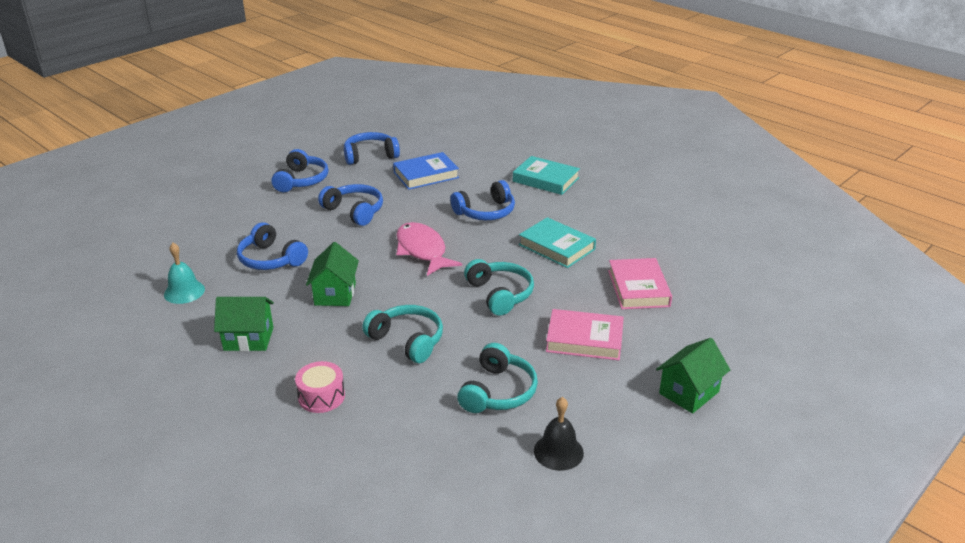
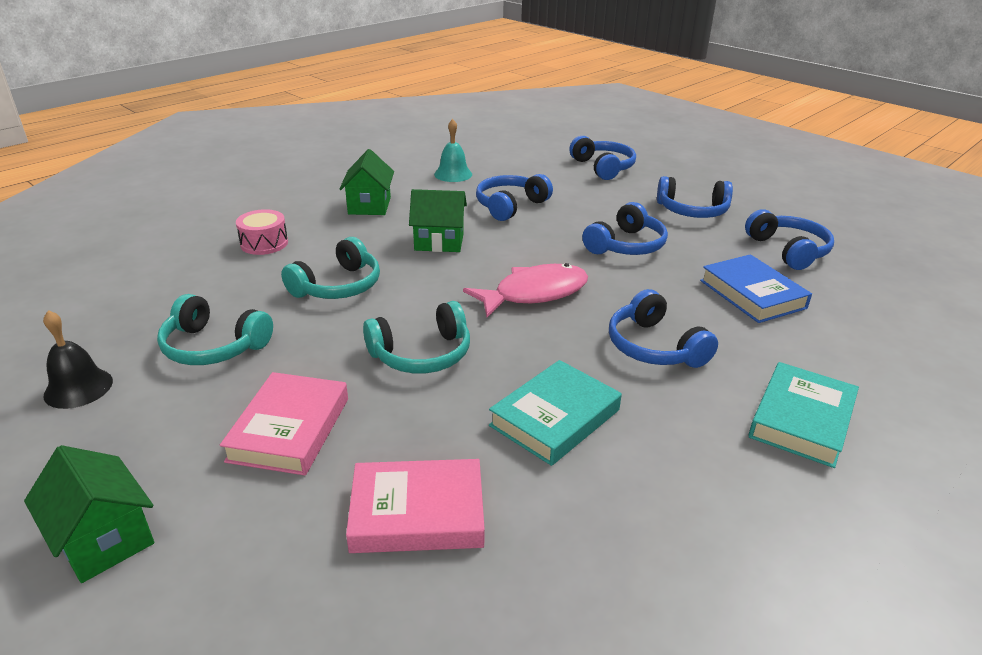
camera: 90 degrees right, 0 degrees up
none -> blue headphones [569,136,636,180]

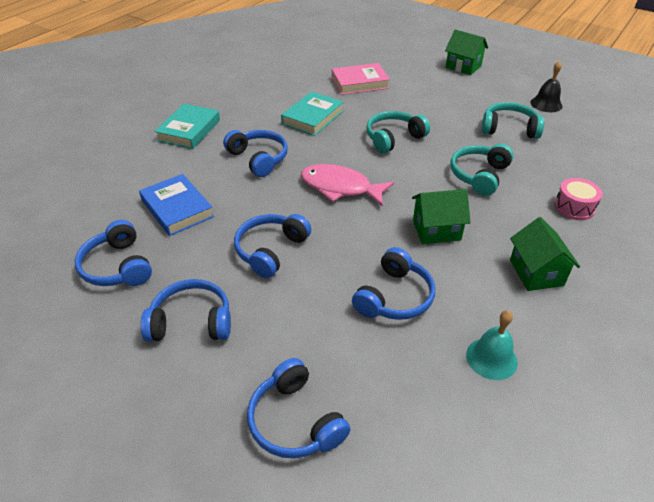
camera: 170 degrees right, 10 degrees up
pink book [220,372,348,475] -> none
pink fish [463,263,588,317] -> pink fish turned 60 degrees clockwise [301,164,394,206]

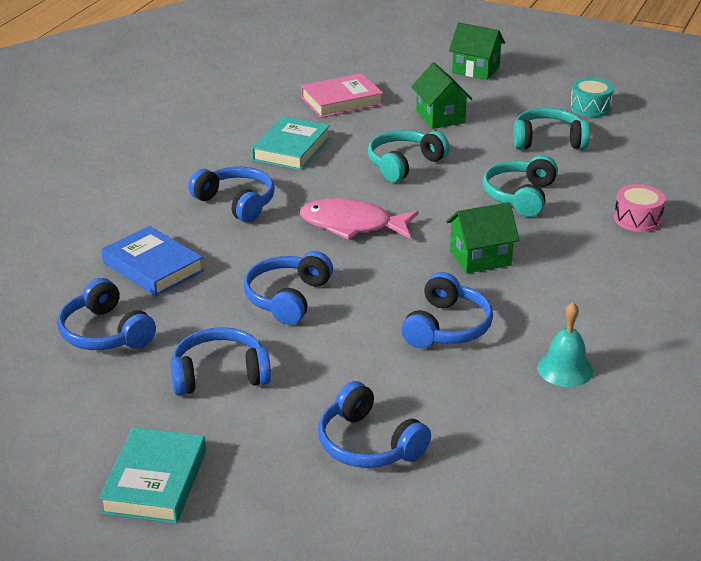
camera: 10 degrees left, 10 degrees down
turquoise book [154,104,220,149] -> turquoise book moved to [99,427,206,524]
green house [510,217,580,291] -> green house moved to [411,63,472,129]
black bell [530,61,562,112] -> turquoise drum [570,78,614,117]

